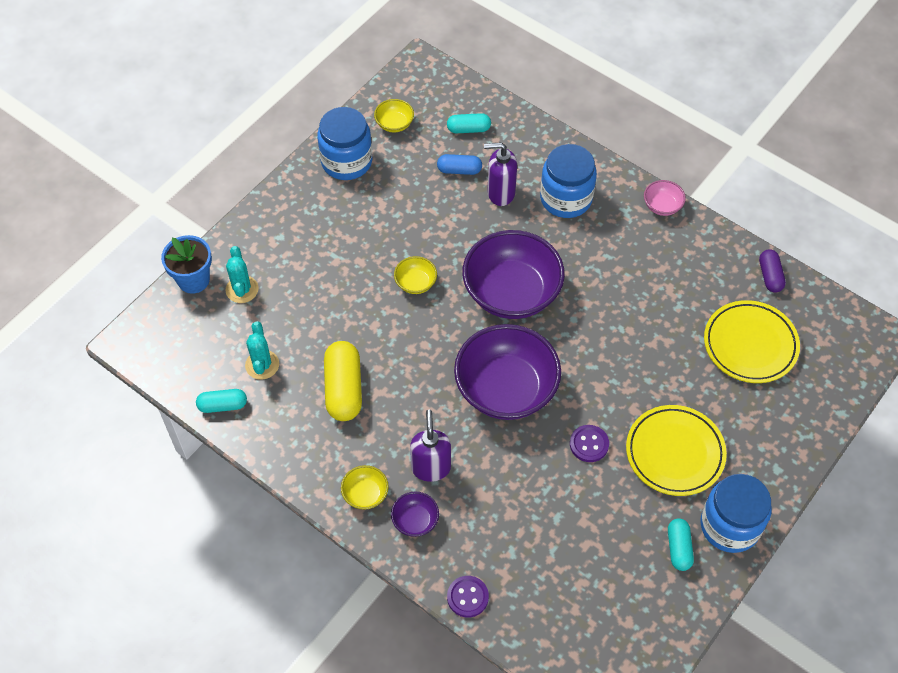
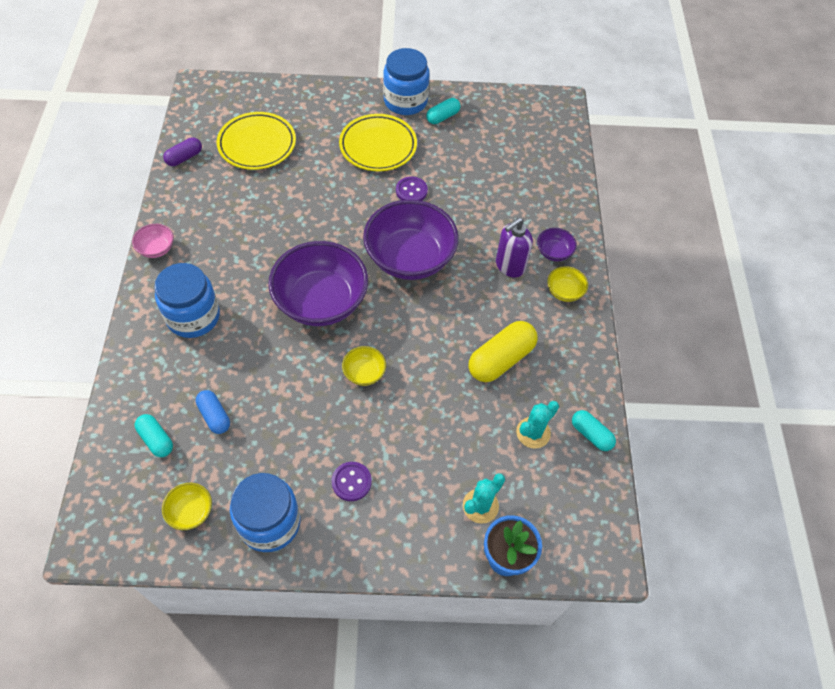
camera: 130 degrees left, 0 degrees up
purple button [447,576,489,618] -> purple button moved to [331,462,372,501]
purple soap dispenser [484,142,517,206] -> none

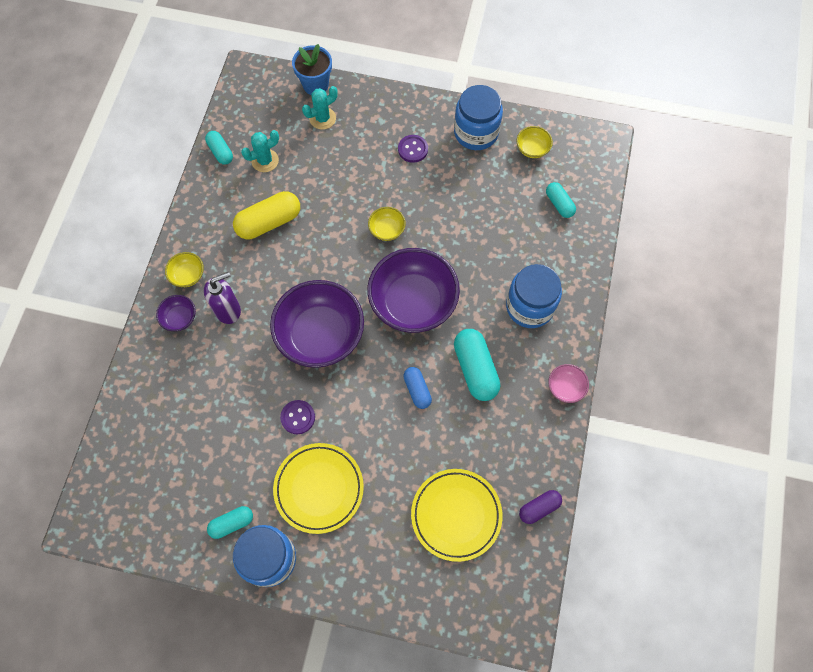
camera: 165 degrees left, 10 degrees up
blue capsule [196,390,230,434] -> blue capsule moved to [403,367,432,409]
none -> turquoise capsule [454,329,500,401]

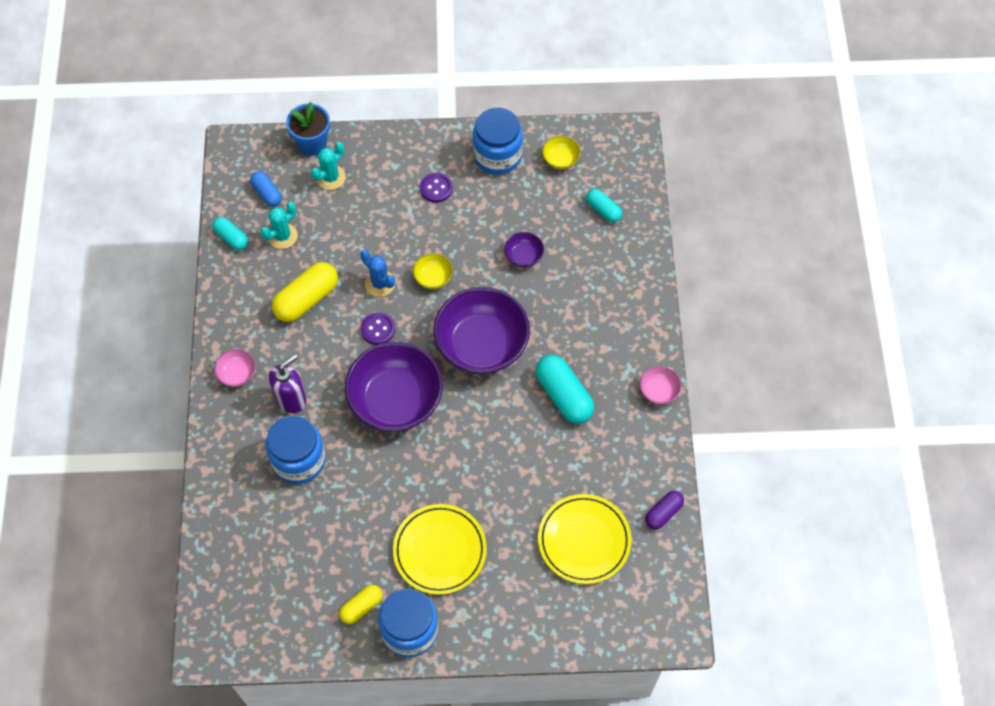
camera: 15 degrees left, 5 degrees down
purple bowl [156,295,196,331] -> purple bowl moved to [504,232,544,267]
yellow bowl [165,252,204,287] -> pink bowl [214,349,256,387]
turquoise capsule [207,506,253,539] -> yellow capsule [339,585,382,624]
purple button [280,400,315,434] -> purple button moved to [361,312,395,345]
blue capsule [403,367,432,409] -> blue capsule moved to [250,171,282,206]
blue jar [506,264,562,328] -> blue jar moved to [266,415,326,484]
none -> blue cactus [360,250,395,297]

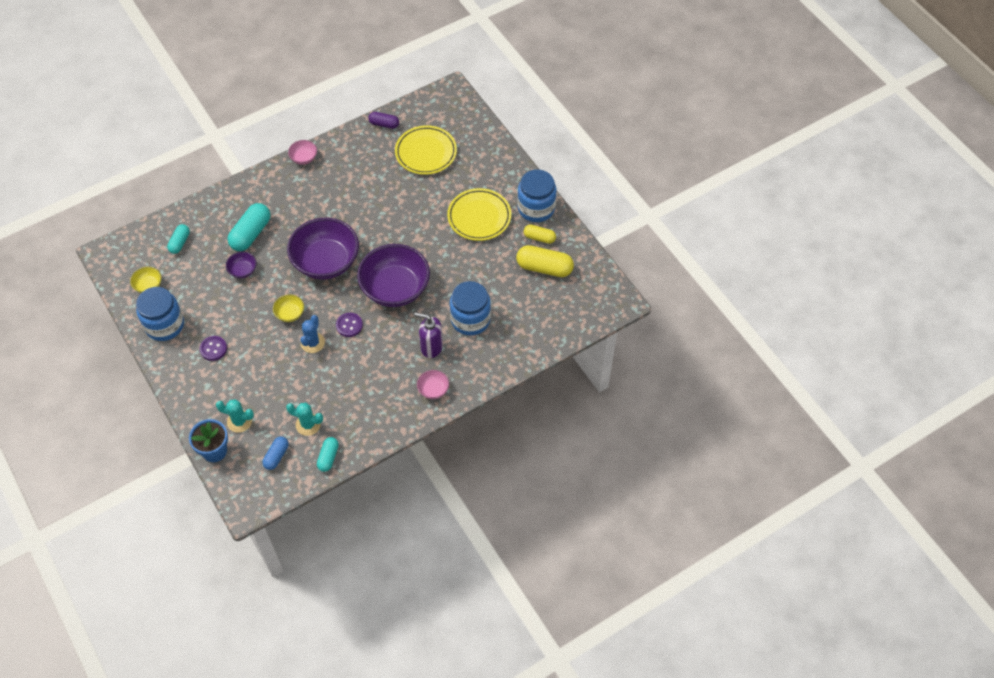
camera: 120 degrees left, 5 degrees down
yellow capsule [272,262,338,322] -> yellow capsule moved to [516,245,574,277]
turquoise capsule [535,355,594,424] -> turquoise capsule moved to [227,203,271,251]

